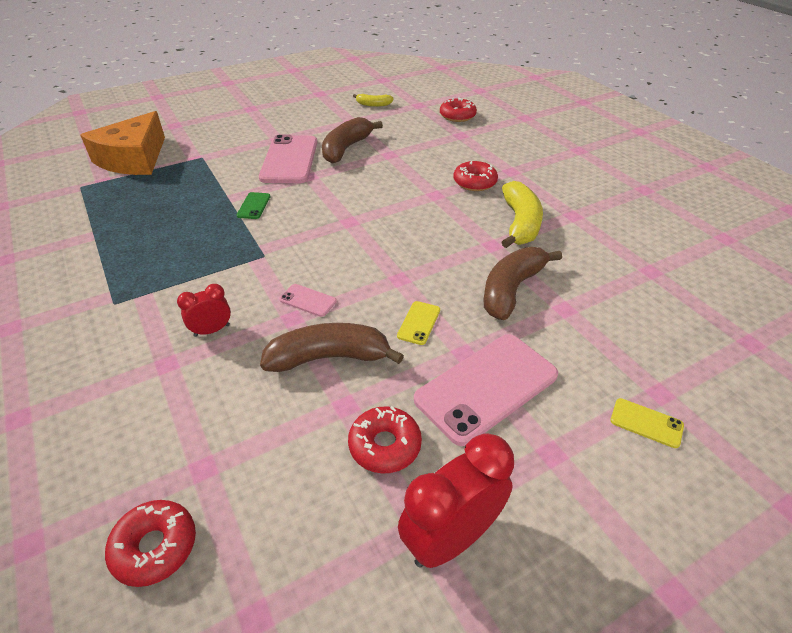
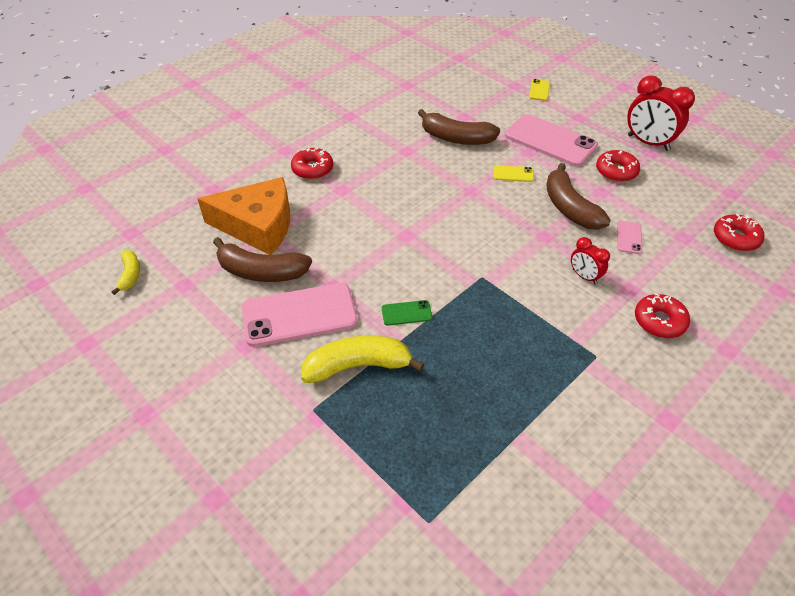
camera: 105 degrees left, 5 degrees up
orange cheese [81,111,165,175] -> orange cheese moved to [197,177,290,255]
pink phone [279,284,337,317] -> pink phone moved to [617,221,642,254]
red donut [440,97,477,122] -> red donut moved to [635,293,690,338]
yellow banana [501,181,543,248] -> yellow banana moved to [301,335,424,383]

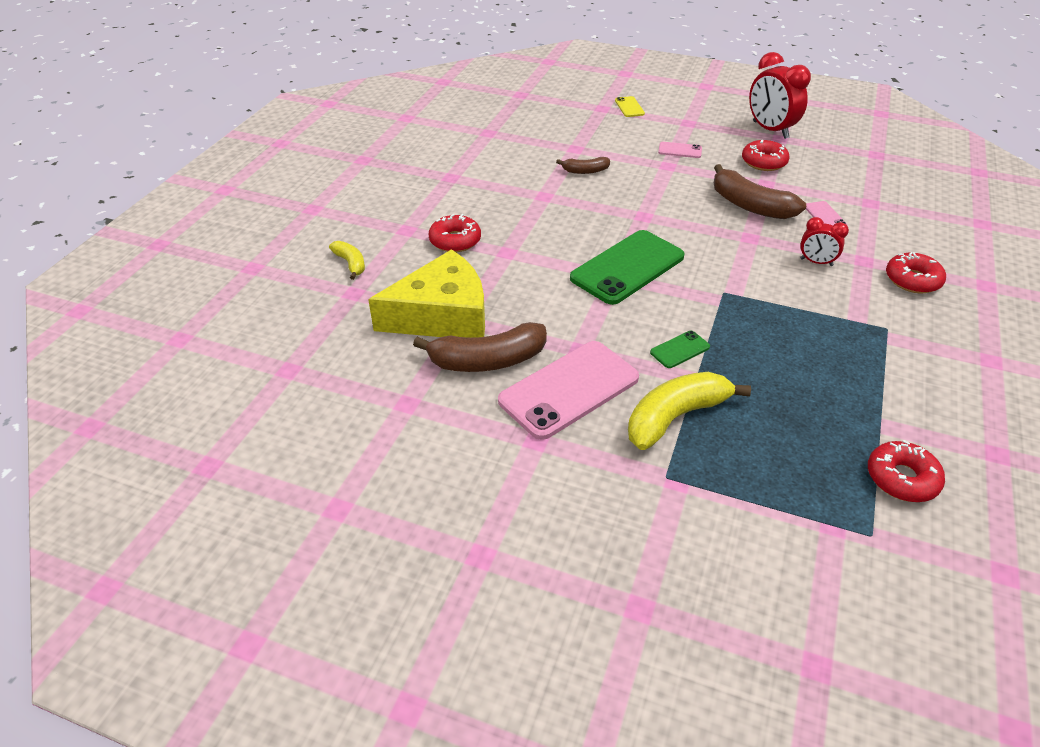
camera: 25 degrees left, 5 degrees down
yellow banana [112,250,140,295] -> yellow banana moved to [329,241,365,280]
orange cheese [197,177,290,255] -> yellow cheese [368,249,485,338]
brown banana [418,109,500,145] -> brown banana [556,157,610,174], size x0.54
yellow phone [493,165,534,182] -> none
pink phone [505,114,598,167] -> pink phone [658,142,702,158], size x0.44
red clock [627,75,695,151] -> red clock turned 45 degrees clockwise [749,52,811,139]
red donut [714,214,765,251] -> red donut moved to [868,440,945,502]
none -> green phone [570,230,685,305]

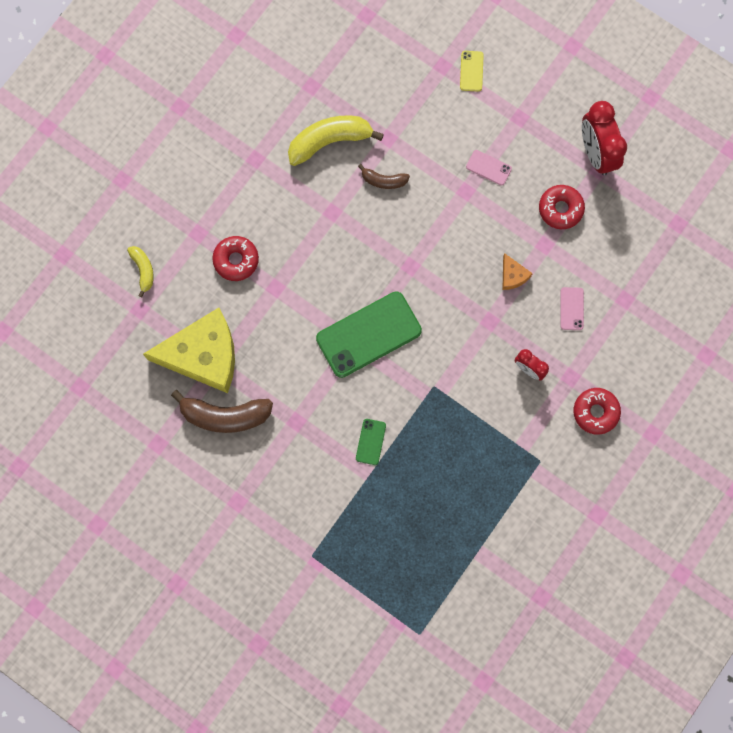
camera: 15 degrees right, 35 degrees up
pink phone [498,341,639,440] -> none
yellow banana [628,372,751,450] -> yellow banana moved to [288,115,384,166]
green phone [650,331,710,368] -> green phone turned 60 degrees counterclockwise [356,419,386,465]
brown banana [714,164,806,219] -> orange cheese [502,253,533,290]
red donut [868,440,945,502] -> none

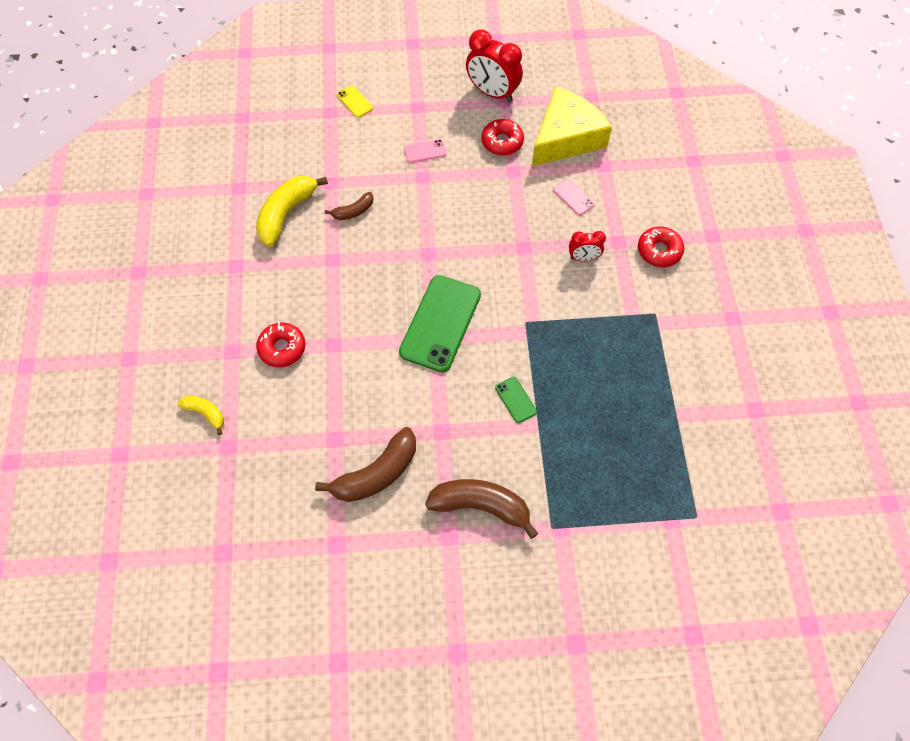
camera: 40 degrees left, 15 degrees down
yellow cheese [143,308,235,393] -> yellow cheese moved to [532,87,612,166]
orange cheese [502,253,533,290] -> none
none -> brown banana [425,479,538,539]

